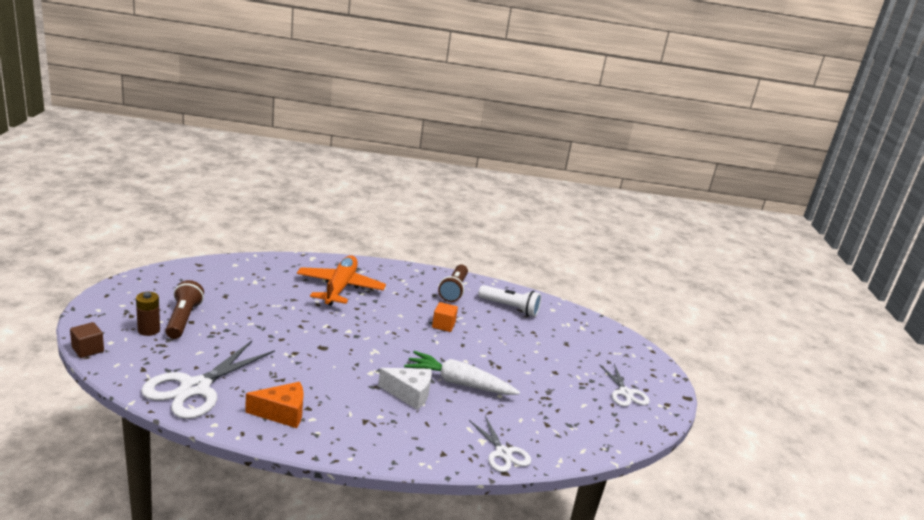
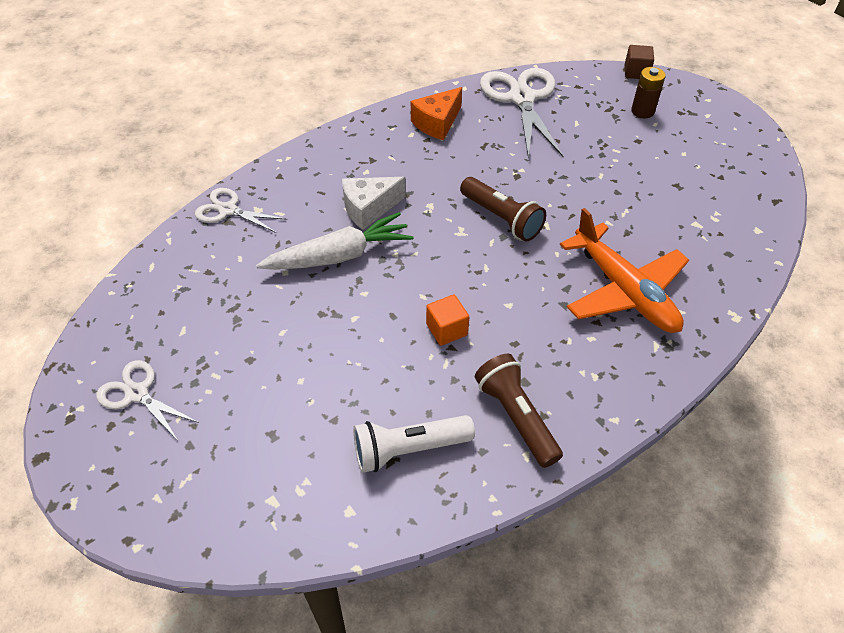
camera: 145 degrees right, 25 degrees up
brown flashlight [165,280,204,339] -> brown flashlight moved to [460,177,546,241]

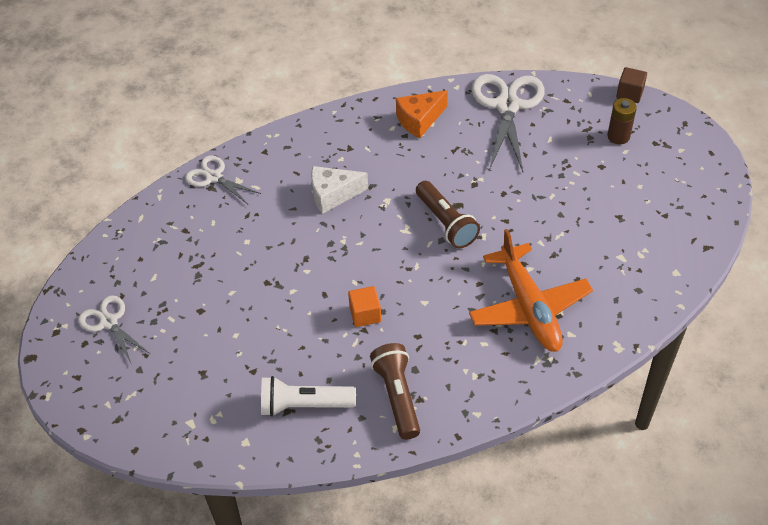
camera: 15 degrees right, 0 degrees up
white carrot [256,212,413,270] -> none

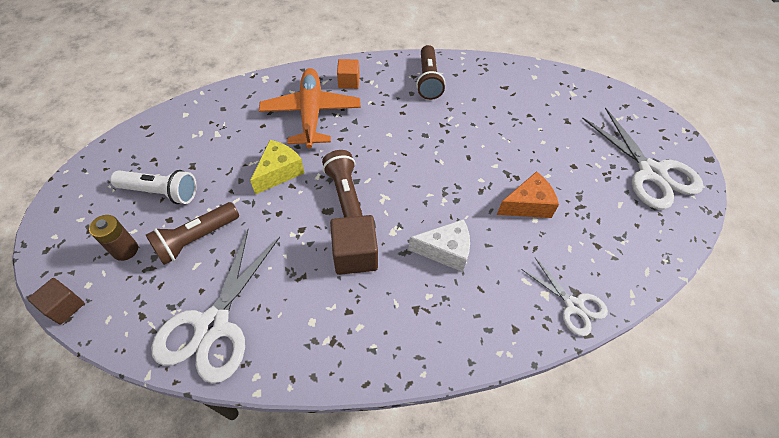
camera: 170 degrees left, 5 degrees up
white scissors [78,295,150,365] -> white scissors [582,107,703,210], size x1.77
white flashlight [261,376,356,417] -> white flashlight moved to [110,170,197,204]
orange cube [348,286,381,327] -> orange cube moved to [337,59,360,89]
orange cheese [396,90,448,138] -> orange cheese moved to [497,171,559,218]
none -> brown flashlight [146,202,239,265]
none -> yellow cheese [250,140,304,195]
none -> brown cube [330,215,378,275]

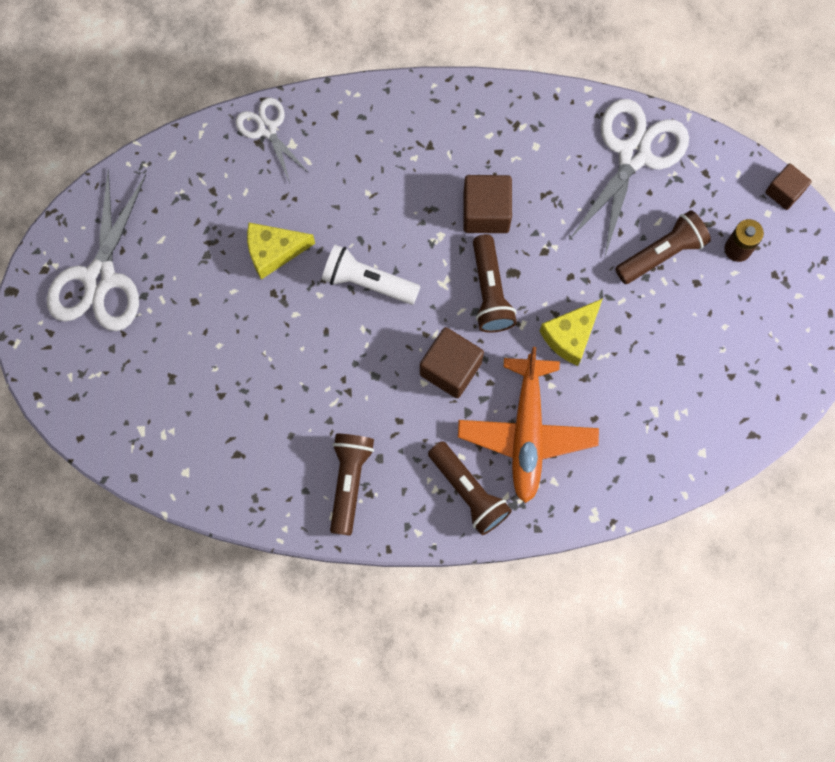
camera: 170 degrees left, 20 degrees up
white flashlight [110,170,197,204] -> white flashlight moved to [322,245,420,305]
orange cube [337,59,360,89] -> brown flashlight [428,441,512,535]
white cheese [408,219,470,272] -> none
orange cheese [497,171,559,218] -> yellow cheese [247,223,315,279]
white scissors [582,107,703,210] -> white scissors turned 150 degrees counterclockwise [47,168,146,331]
none -> brown cube [420,327,484,398]

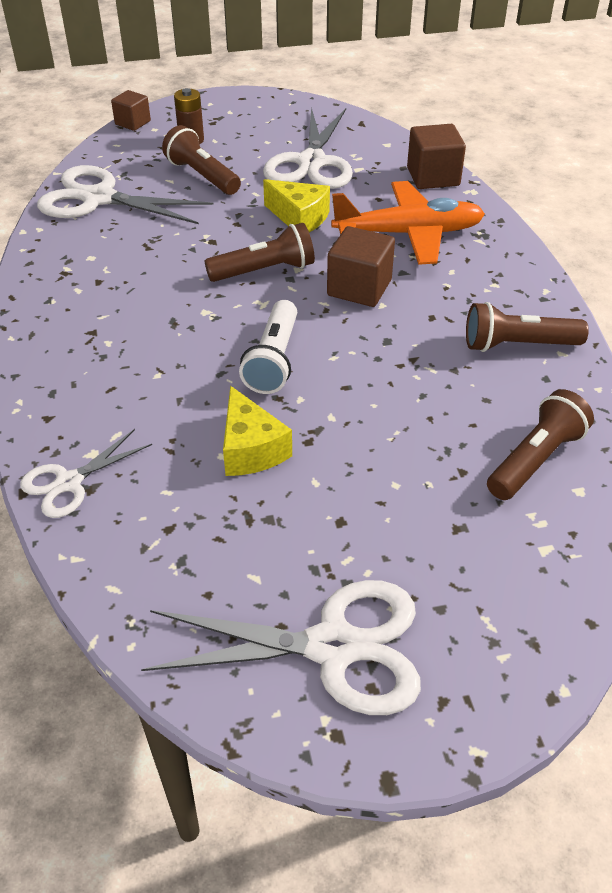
camera: 100 degrees left, 30 degrees down
brown flashlight [428,441,512,535] -> brown flashlight moved to [487,389,594,500]
brown cube [463,175,512,233] -> brown cube moved to [407,124,466,189]
none -> white scissors [263,107,353,189]

